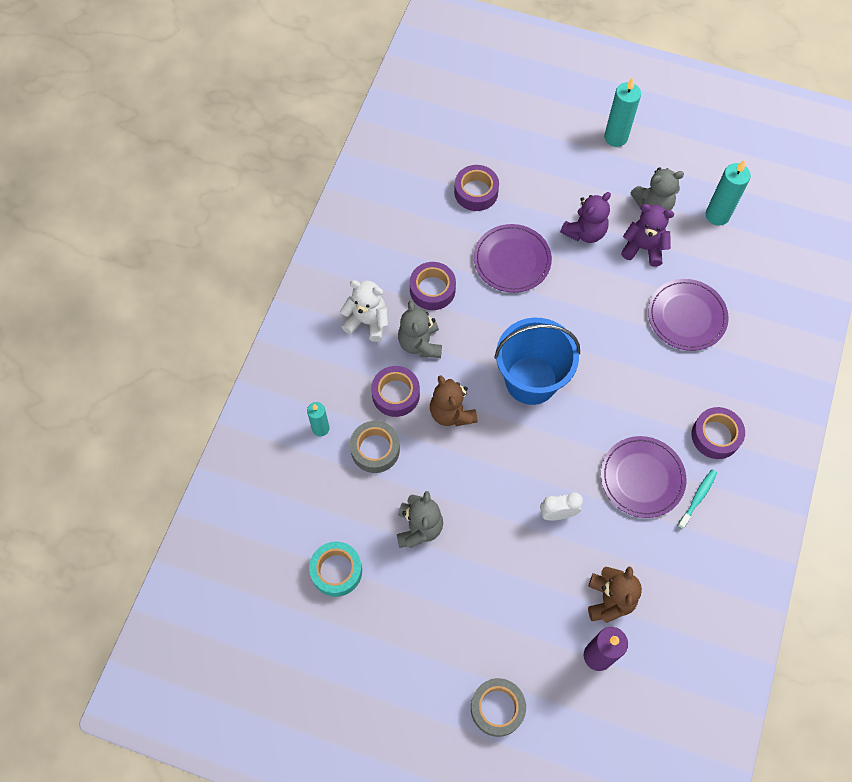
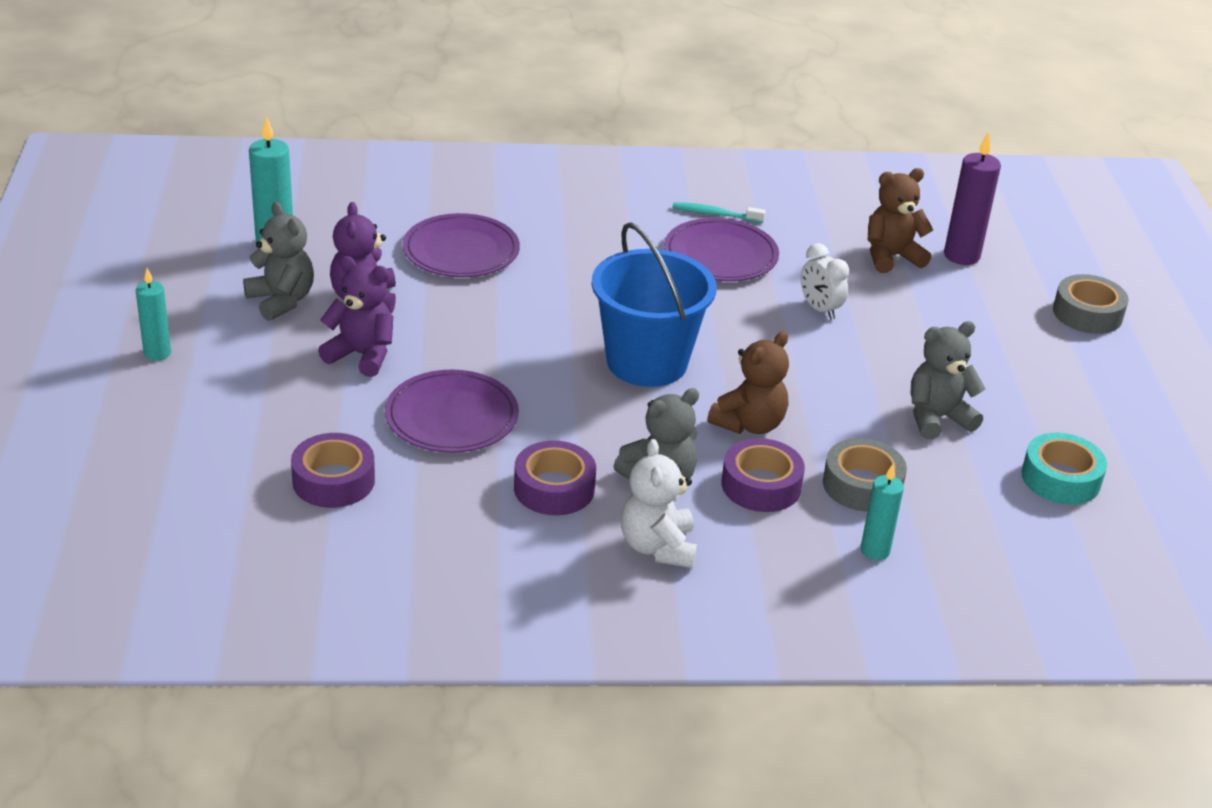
camera: 115 degrees left, 30 degrees down
turquoise candle [604,77,641,147] -> turquoise candle [136,268,171,361], size x0.64
purple tape [691,407,745,459] -> none

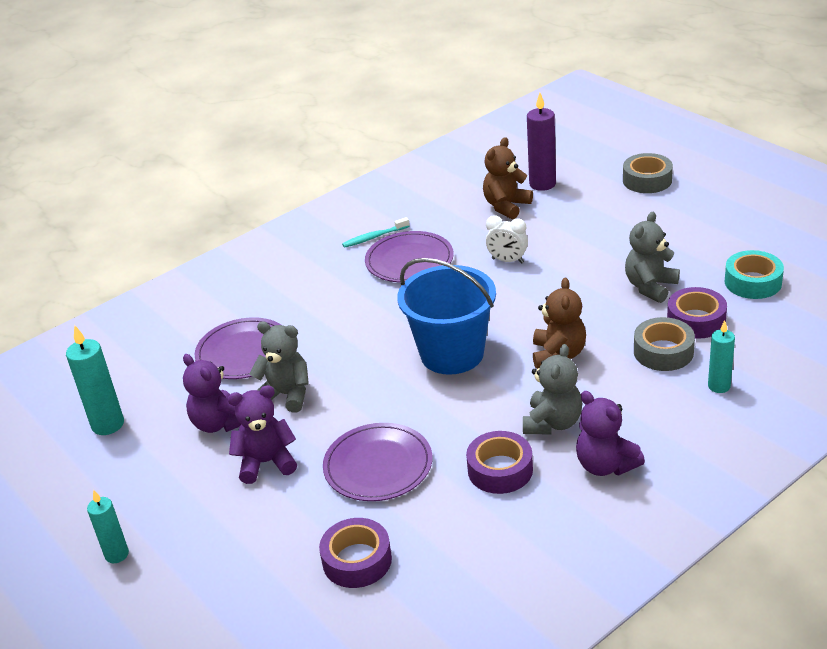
camera: 30 degrees left, 0 degrees up
grey teddy bear [243,202,314,321] -> grey teddy bear moved to [250,322,309,413]
white teddy bear [621,439,697,568] -> purple teddy bear [576,391,645,476]
purple tape [722,438,805,512] -> purple tape moved to [667,287,727,339]

